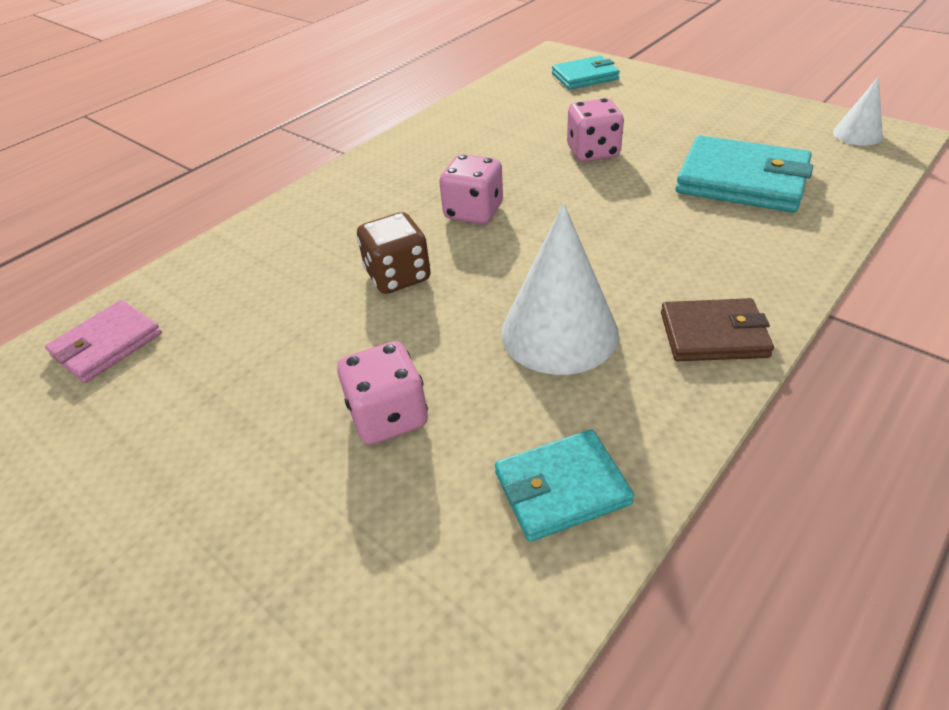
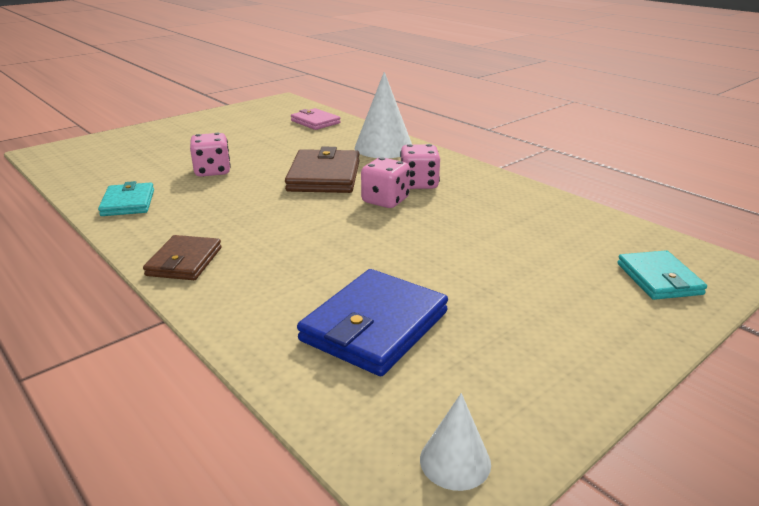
camera: 95 degrees right, 15 degrees down
brown dice [357,212,431,294] -> brown wallet [285,147,360,193]
white cone [501,203,619,375] -> white cone moved to [355,72,412,158]
pink dice [567,98,624,162] -> pink dice moved to [400,144,440,189]
turquoise wallet [675,135,813,213] -> blue wallet [297,269,448,376]

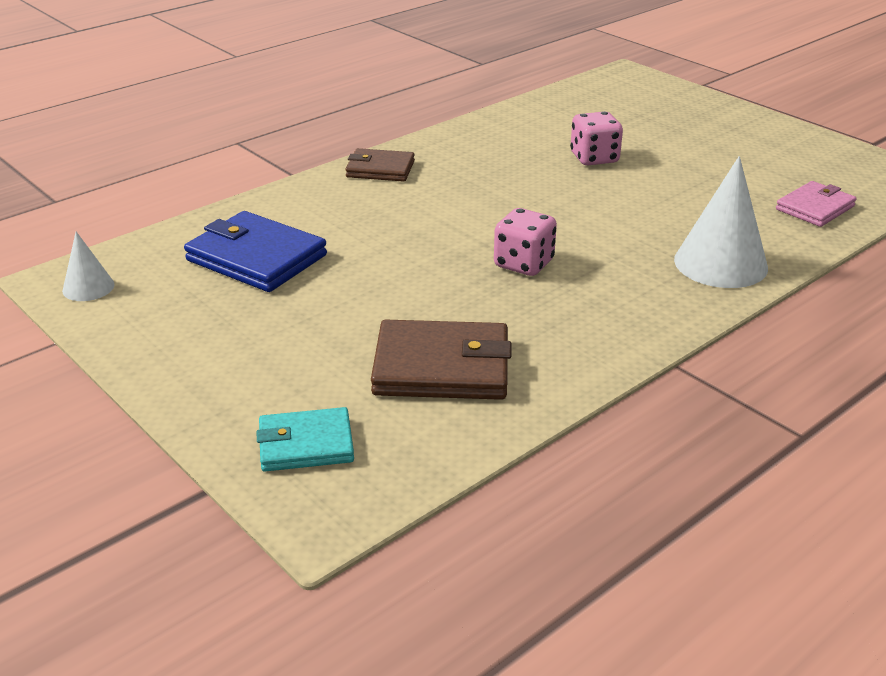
camera: 90 degrees right, 5 degrees up
turquoise wallet [98,181,154,216] -> none
brown wallet [285,147,360,193] -> brown wallet moved to [371,320,512,400]
pink dice [400,144,440,189] -> none

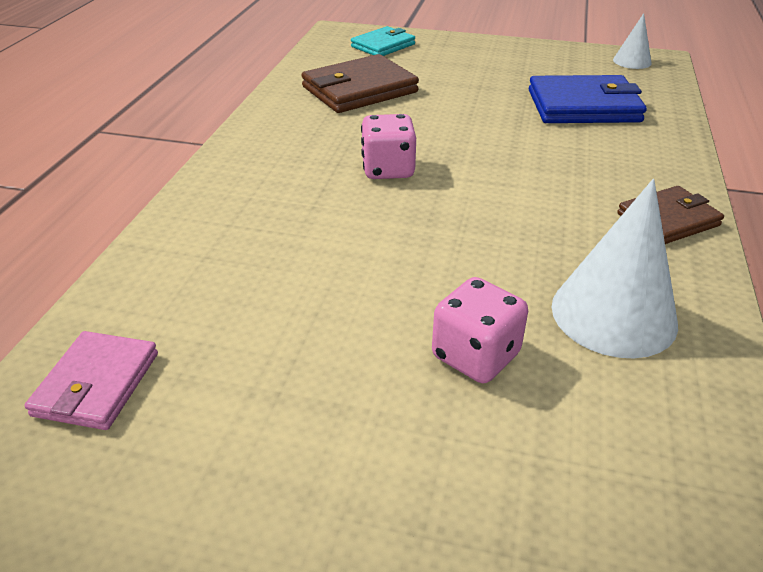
camera: 145 degrees right, 5 degrees up
white cone [674,156,768,288] -> white cone moved to [552,179,678,358]

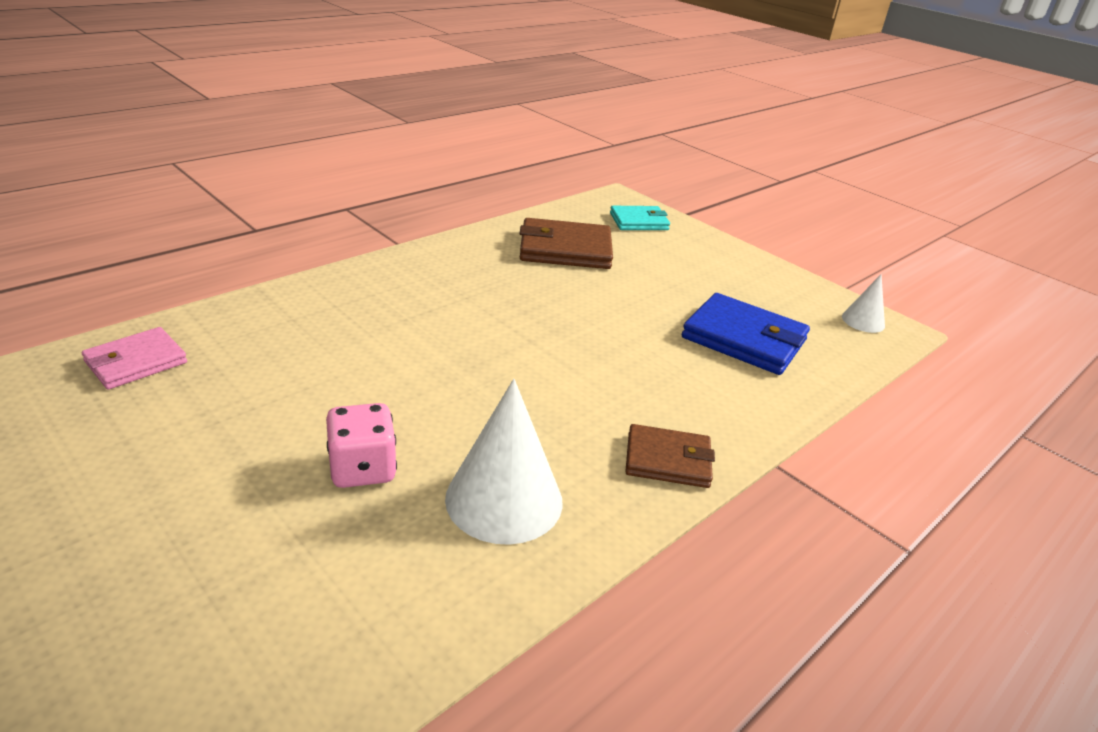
camera: 30 degrees right, 5 degrees down
pink dice [361,114,416,179] -> none

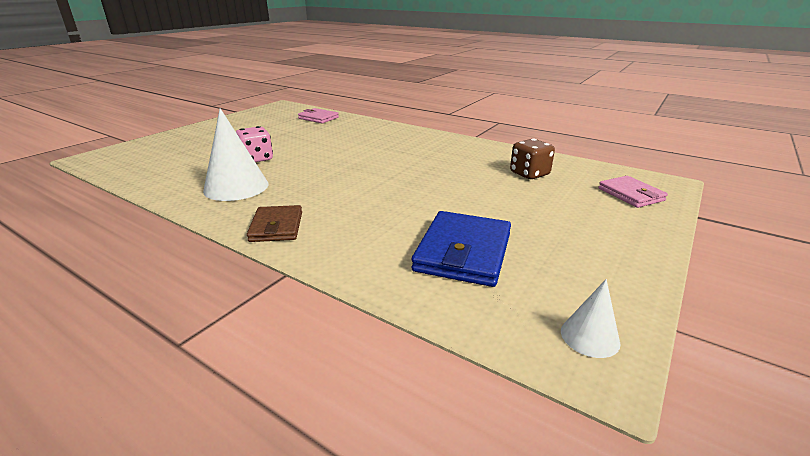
camera: 80 degrees right, 5 degrees down
brown wallet [520,218,613,269] -> brown dice [510,139,555,179]
turquoise wallet [610,206,670,230] -> pink wallet [599,176,668,208]

